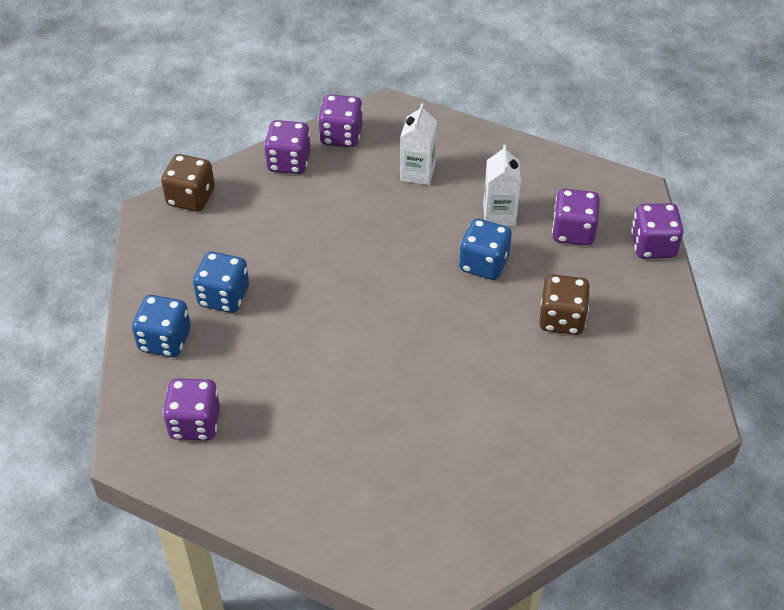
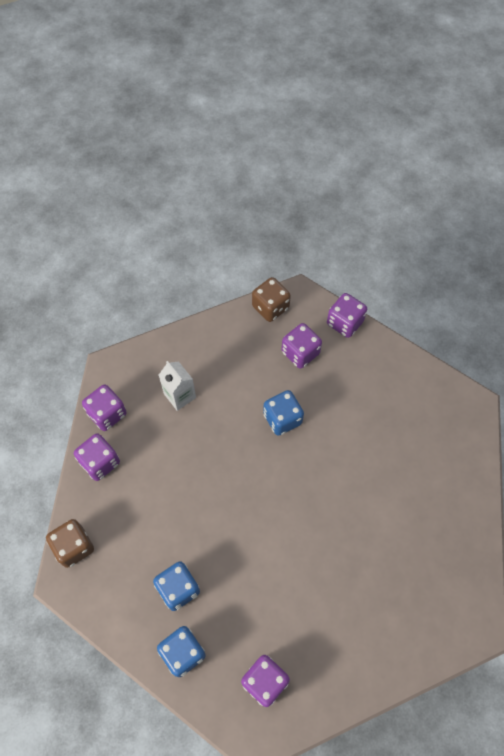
camera: 50 degrees left, 15 degrees up
white carton [483,144,521,226] -> none
brown dice [539,274,590,335] -> brown dice moved to [252,277,291,322]

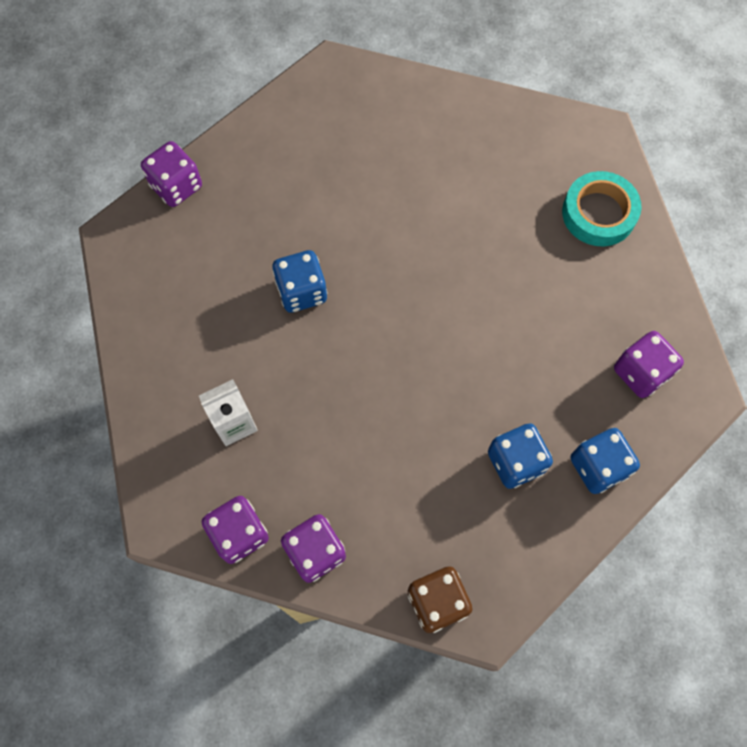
camera: 80 degrees left, 5 degrees up
brown dice [252,277,291,322] -> none
purple dice [281,323,322,369] -> none
none -> turquoise tape [562,171,642,246]

